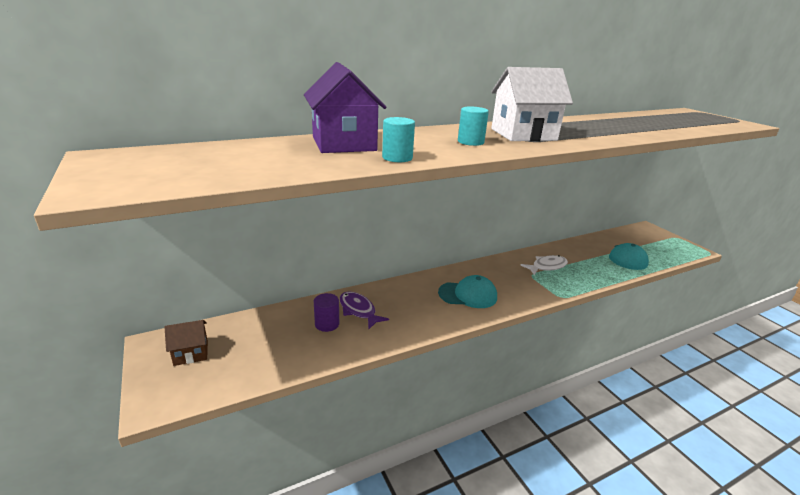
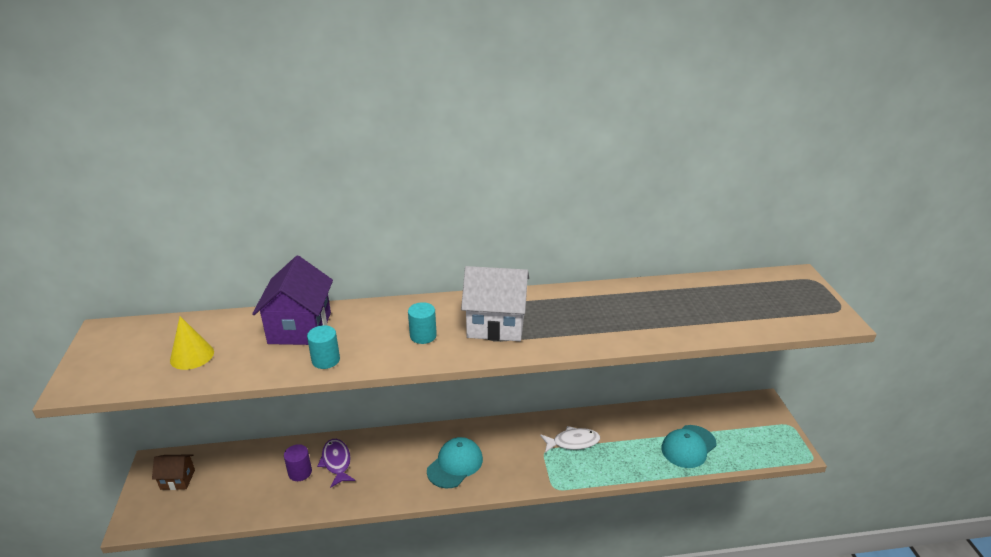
camera: 20 degrees right, 5 degrees up
turquoise cap [438,275,497,308] -> turquoise cap turned 75 degrees counterclockwise [427,437,483,488]
none -> yellow cone [170,316,214,370]

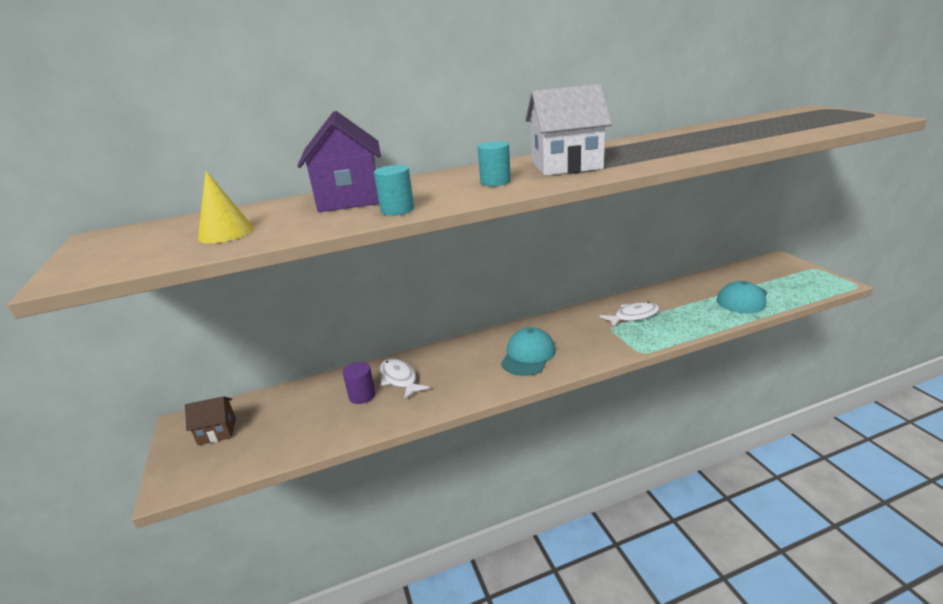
camera: 10 degrees left, 5 degrees down
purple fish [317,439,355,488] -> white fish [380,358,430,400]

